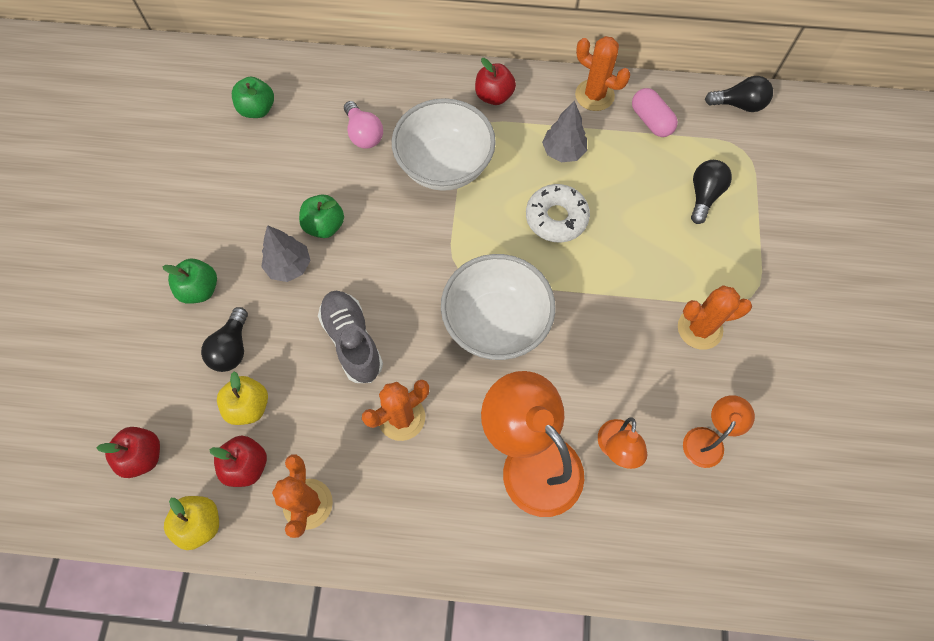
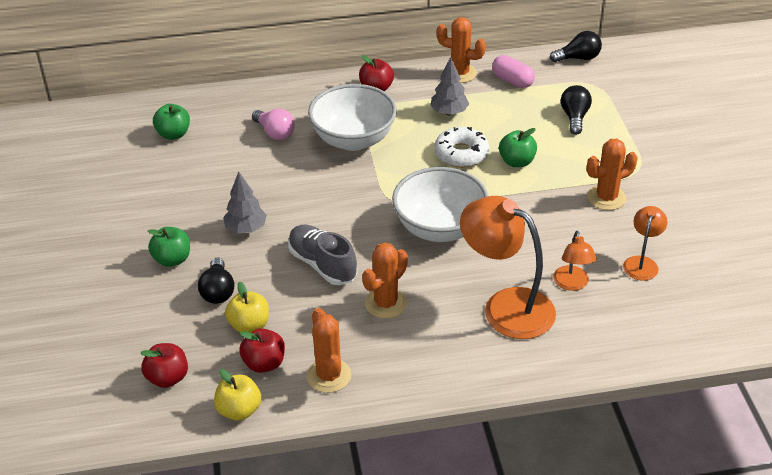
camera: 15 degrees left, 25 degrees down
green apple [299,195,344,238] -> green apple moved to [499,128,537,167]

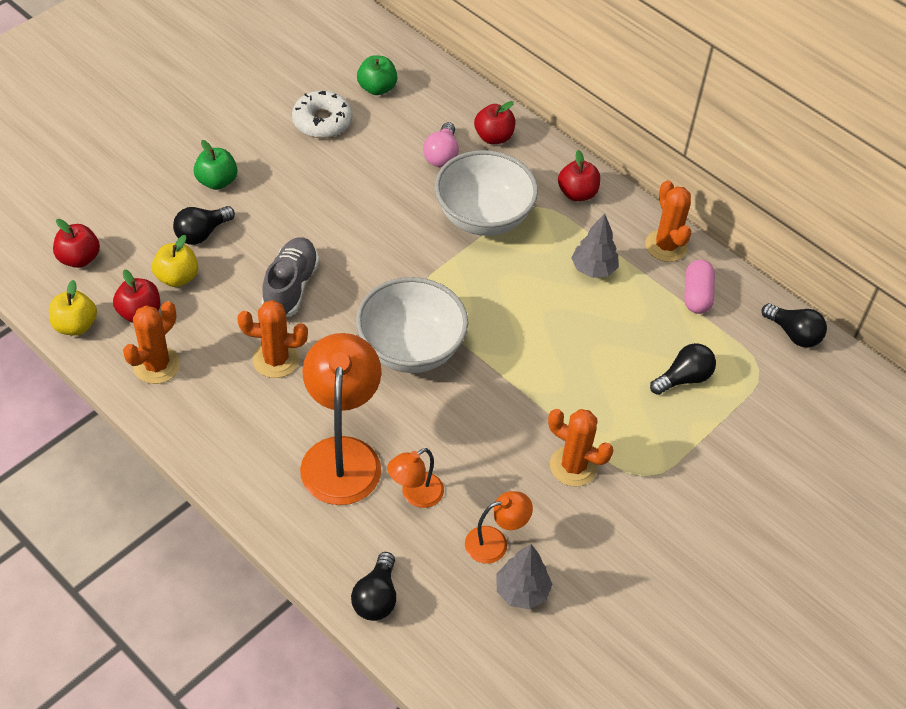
camera: 50 degrees right, 10 degrees up
grey tree [223,172,267,233] -> grey tree moved to [496,544,552,609]
white donut [434,127,489,168] -> white donut moved to [292,91,352,138]
green apple [499,128,537,167] -> none
none -> black light bulb [351,552,396,621]
none -> red apple [474,101,515,144]

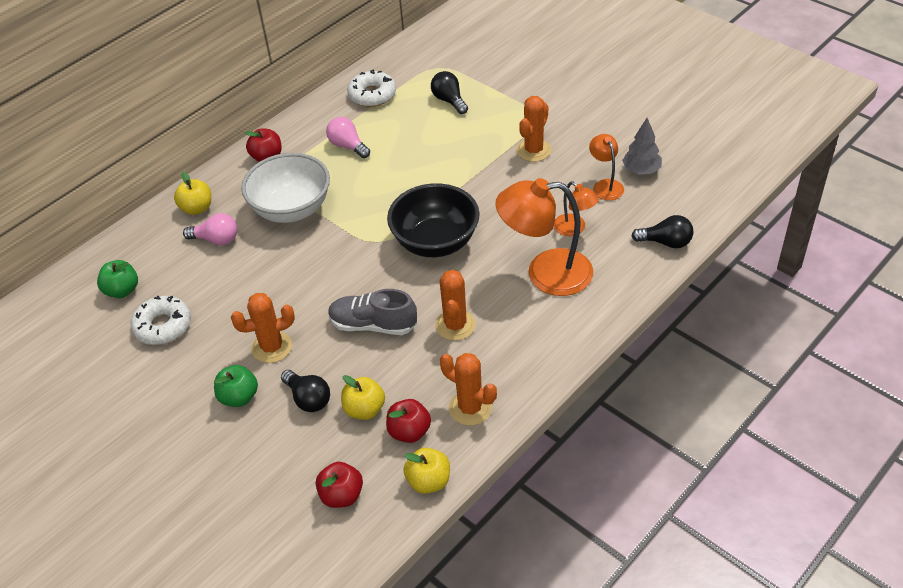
camera: 85 degrees left, 5 degrees down
white bowl [356,277,468,373] -> black bowl [387,183,480,257]
red apple [474,101,515,144] -> yellow apple [174,172,211,215]
grey tree [571,214,619,278] -> pink light bulb [326,117,370,158]
orange cactus [645,180,691,262] -> orange cactus moved to [231,293,295,363]
pink capsule [684,260,715,314] -> white donut [347,69,396,107]
black light bulb [762,303,827,348] -> none

